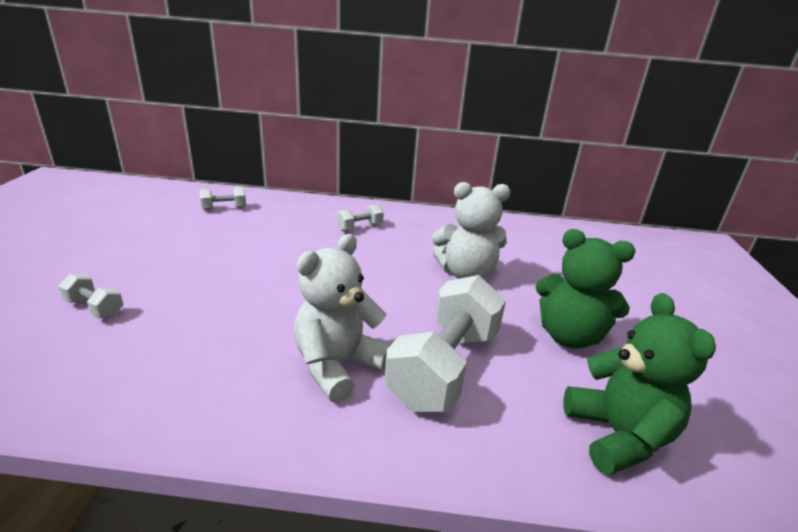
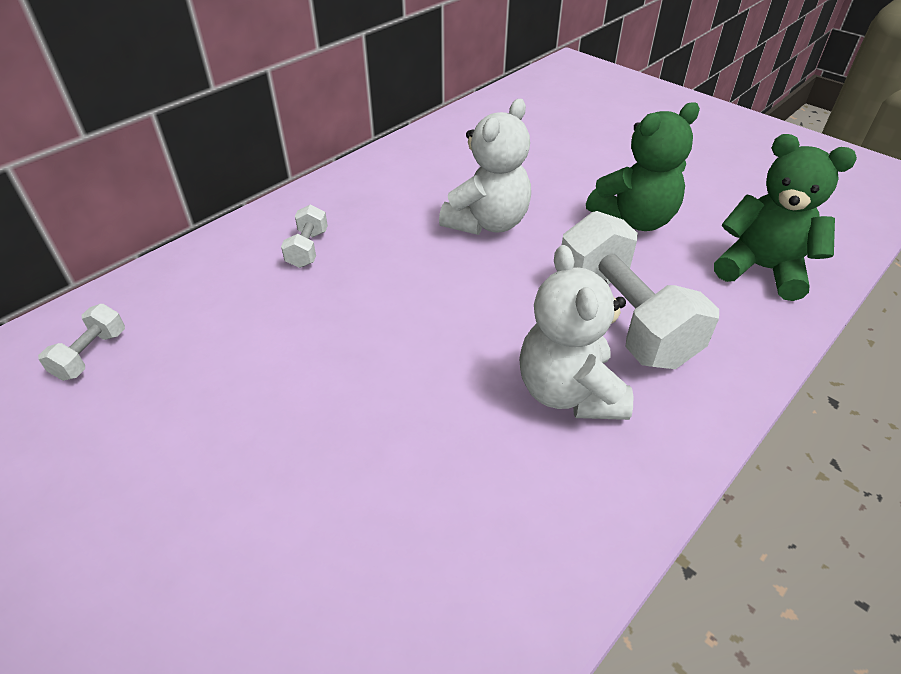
camera: 50 degrees left, 15 degrees up
white dumbbell [58,274,123,318] -> none

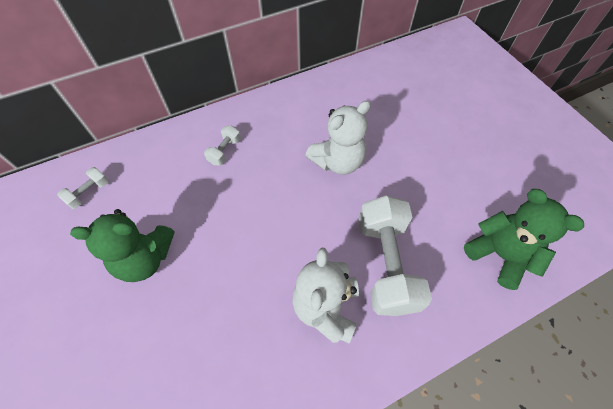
camera: 20 degrees right, 15 degrees up
green teddy bear [586,102,700,231] -> green teddy bear moved to [70,209,174,282]

